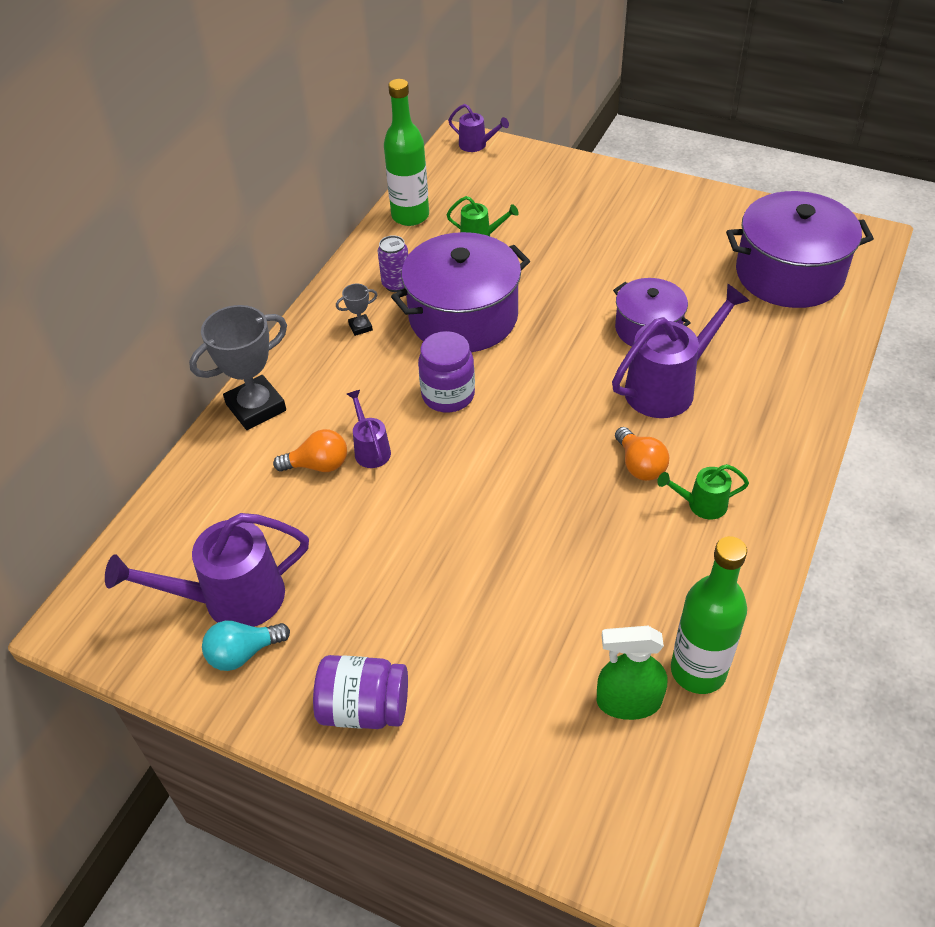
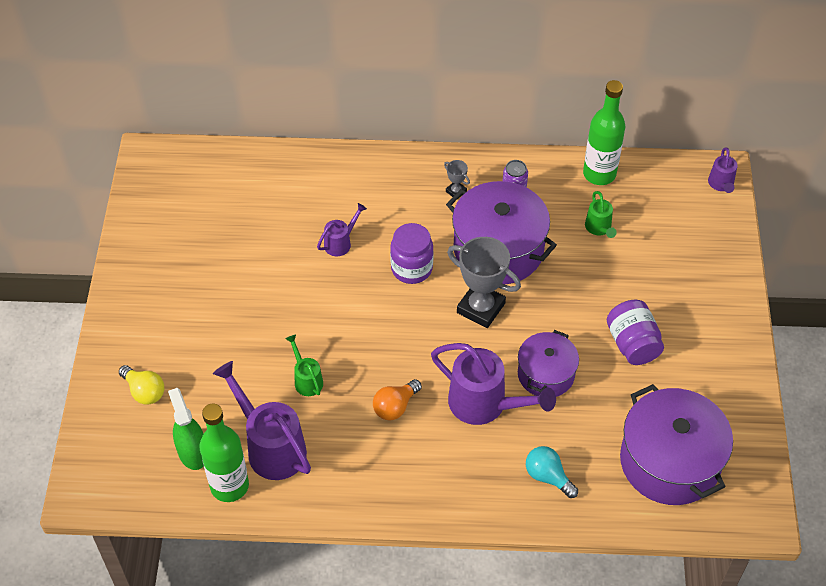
camera: 65 degrees right, 5 degrees up
purple watering can [105,513,309,627] -> purple watering can moved to [213,361,311,480]
grey trophy [189,305,287,430] -> grey trophy moved to [447,237,521,328]
turquoise light bulb [202,621,290,671] -> turquoise light bulb moved to [526,446,578,498]
orange light bulb [273,429,347,472] -> none
purple jar [313,655,408,729] -> purple jar moved to [607,300,664,365]
green watering can [657,464,749,519] -> green watering can moved to [286,335,323,396]
none -> yellow light bulb [119,365,164,405]

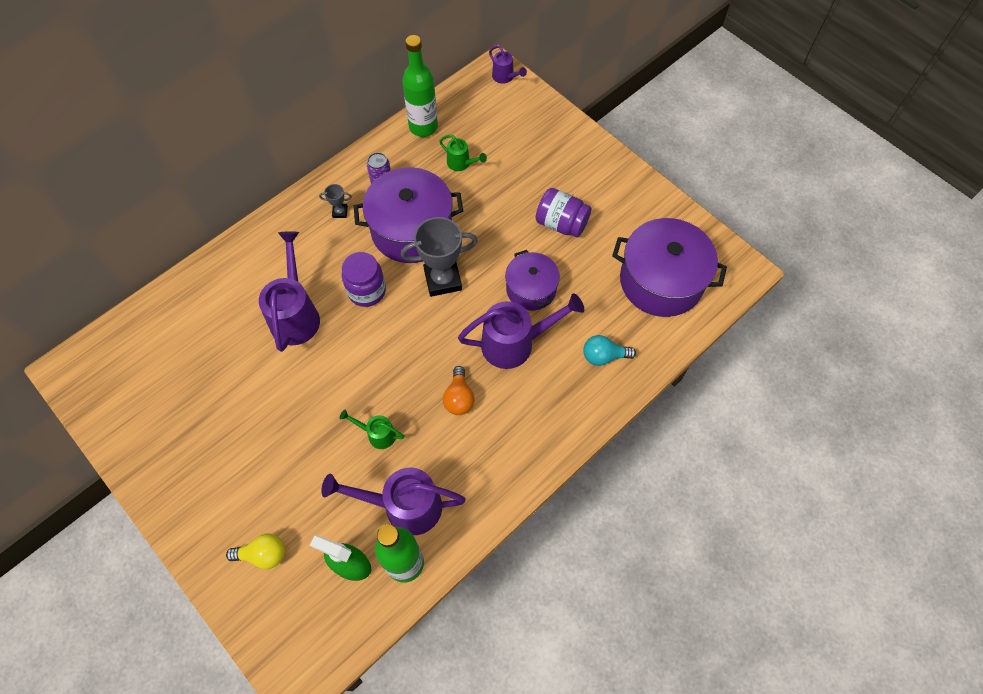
camera: 45 degrees left, 10 degrees up
purple watering can [317,203,367,256] -> purple watering can [259,231,320,352], size x1.97

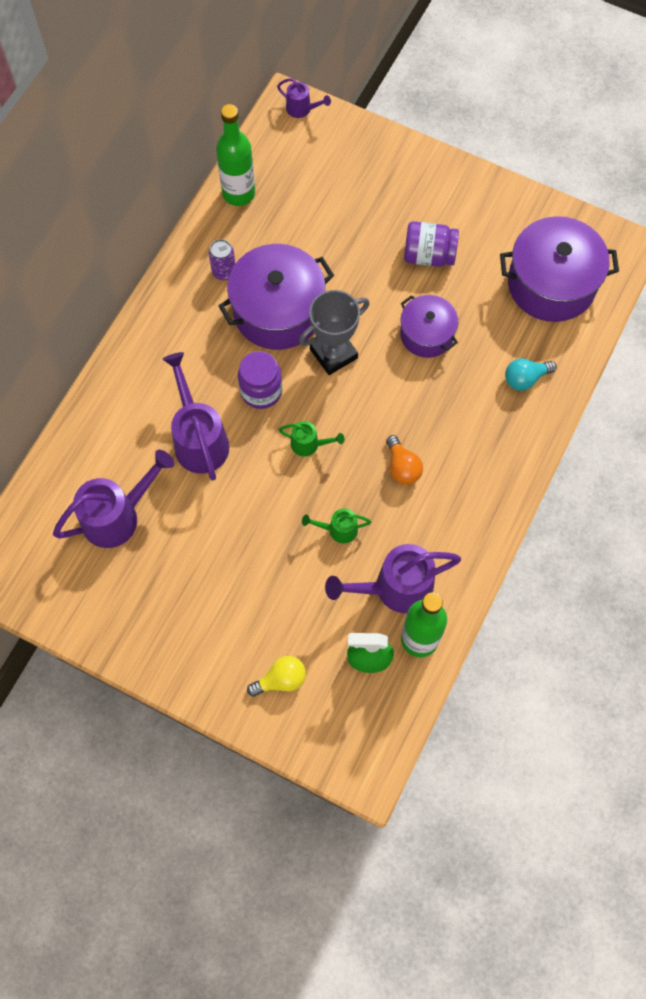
camera: 20 degrees left, 5 degrees up
grey trophy [319,184,352,218] -> none
green watering can [439,135,487,171] -> green watering can moved to [278,421,344,456]
purple watering can [458,293,584,369] -> purple watering can moved to [53,450,174,548]

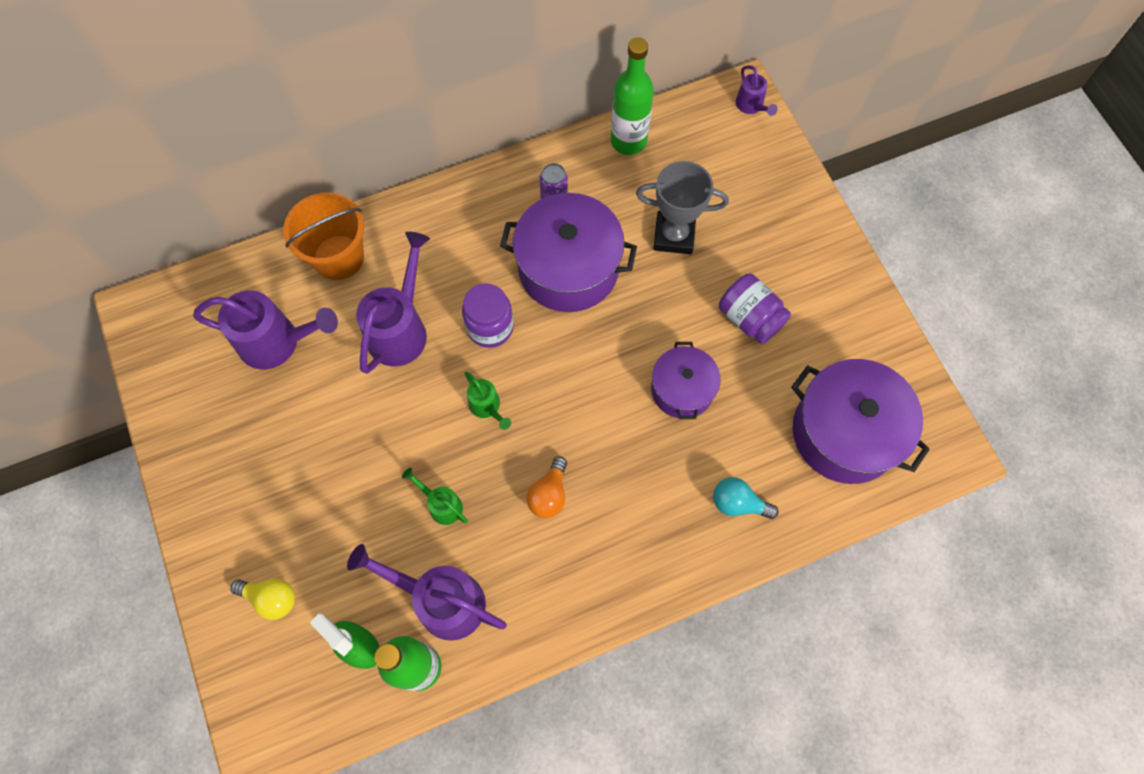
camera: 40 degrees right, 0 degrees up
grey trophy [299,290,370,375] -> grey trophy moved to [636,161,729,254]
none -> orange bucket [283,192,364,280]

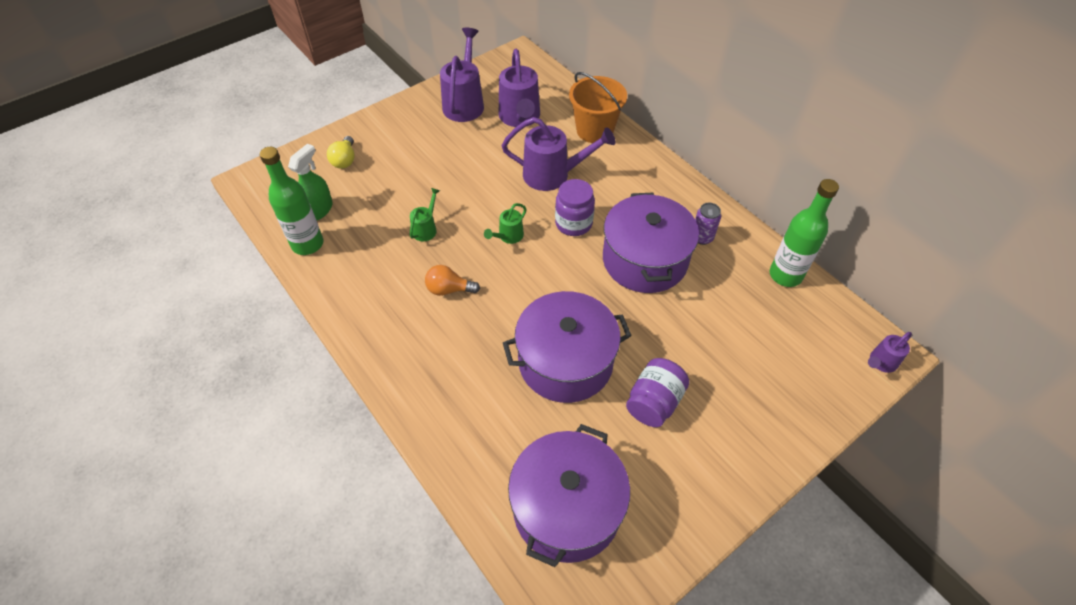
camera: 75 degrees right, 15 degrees down
purple watering can [347,544,507,641] -> purple watering can moved to [440,28,484,122]
grey trophy [636,161,729,254] -> none
purple pot [651,342,721,419] -> purple pot [503,291,632,403], size x1.68
turquoise light bulb [713,477,778,519] -> none

